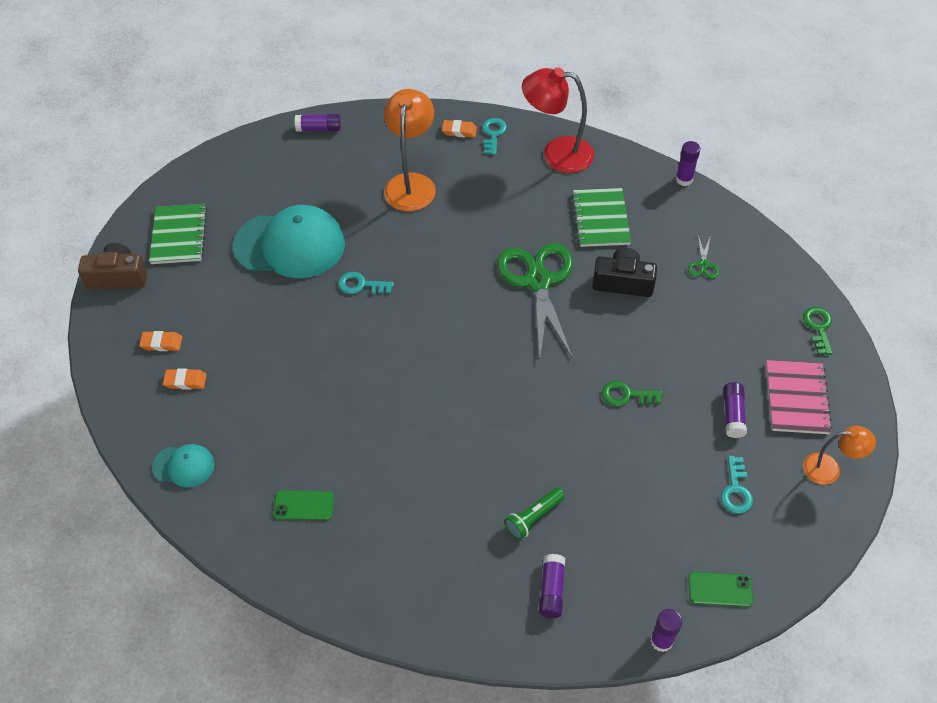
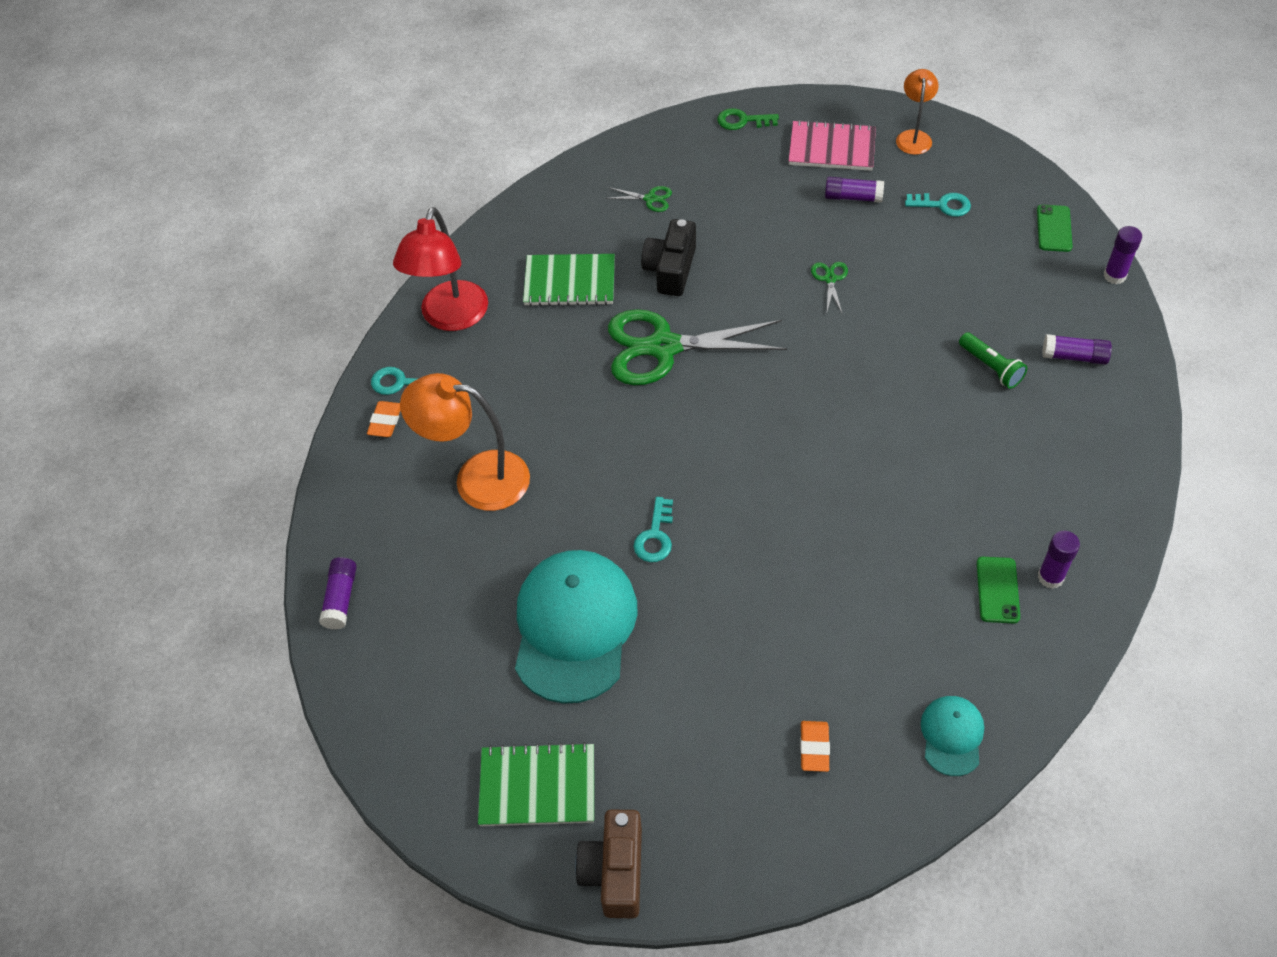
camera: 85 degrees left, 0 degrees up
orange eraser [139,331,182,351] -> none
green key [602,381,662,406] -> green scissors [811,262,848,313]
purple glue stick [676,141,700,186] -> purple glue stick moved to [1038,531,1080,589]

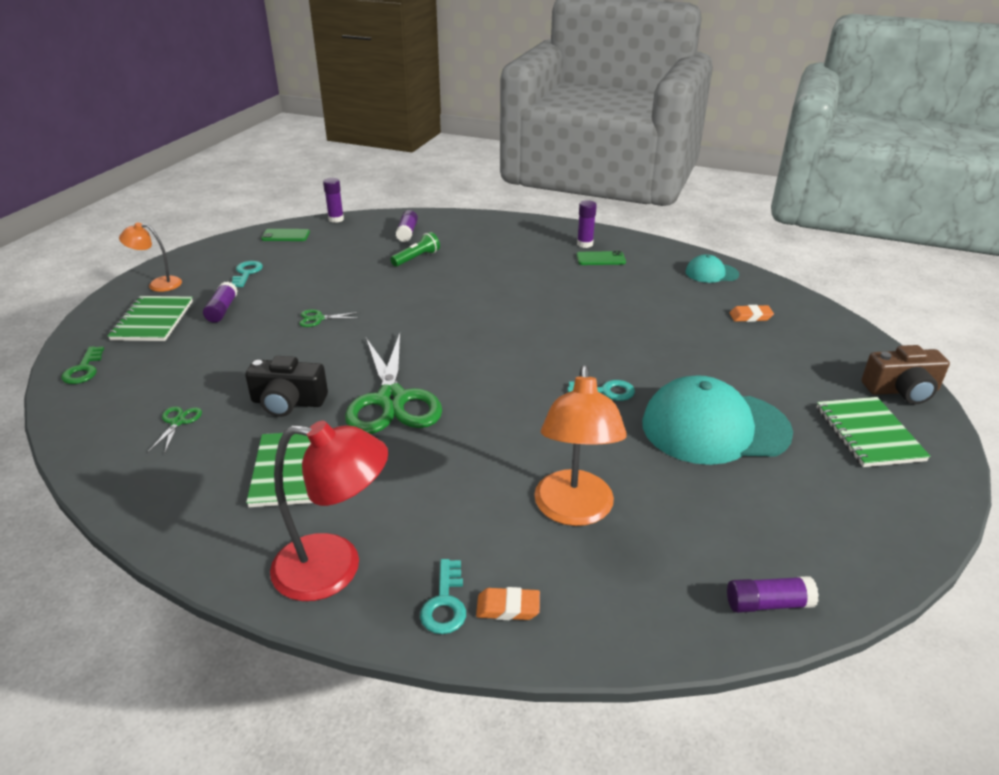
camera: 100 degrees left, 20 degrees down
pink notebook [788,120,876,171] -> green notebook [108,296,193,341]

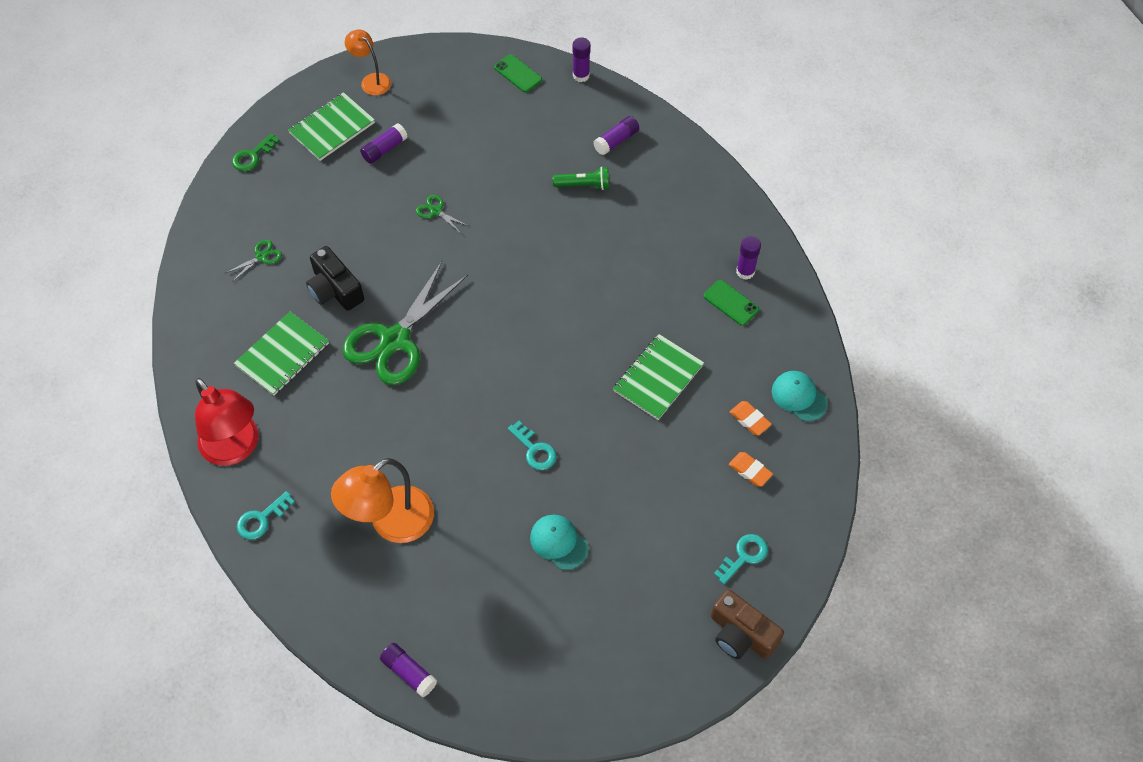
camera: 45 degrees right, 25 degrees up
turquoise key [232,261,263,287] -> turquoise key moved to [714,534,768,584]
orange eraser [476,587,540,620] -> orange eraser moved to [730,401,772,435]
turquoise cap [642,375,793,465] -> turquoise cap [530,515,589,570], size x0.48
green notebook [817,397,930,467] -> green notebook moved to [613,334,704,420]

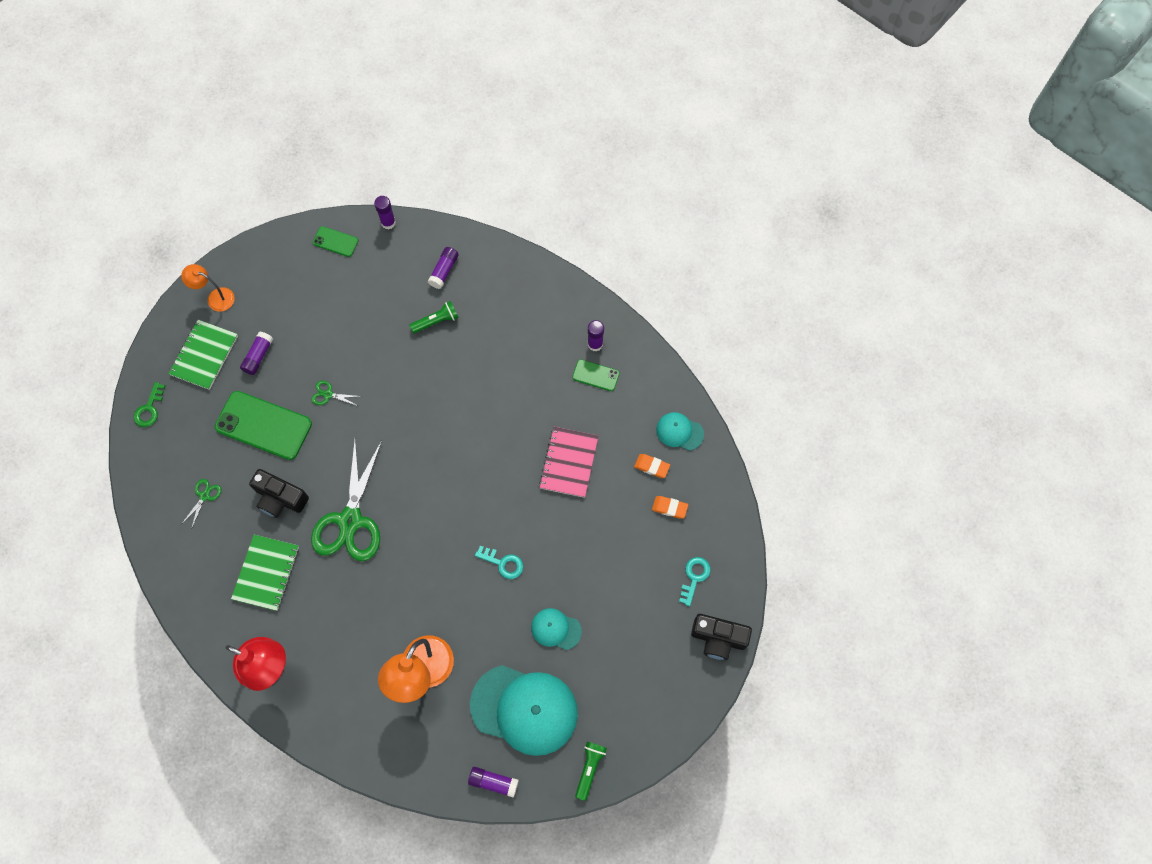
camera: 25 degrees left, 10 degrees up
turquoise key [237,491,295,540] -> none
green notebook [613,334,704,420] -> pink notebook [539,427,598,498]
brown camera [711,589,784,659] -> black camera [691,614,752,660]
none -> green phone [215,391,312,460]
none -> turquoise cap [470,665,578,756]
none -> green flashlight [575,742,607,801]

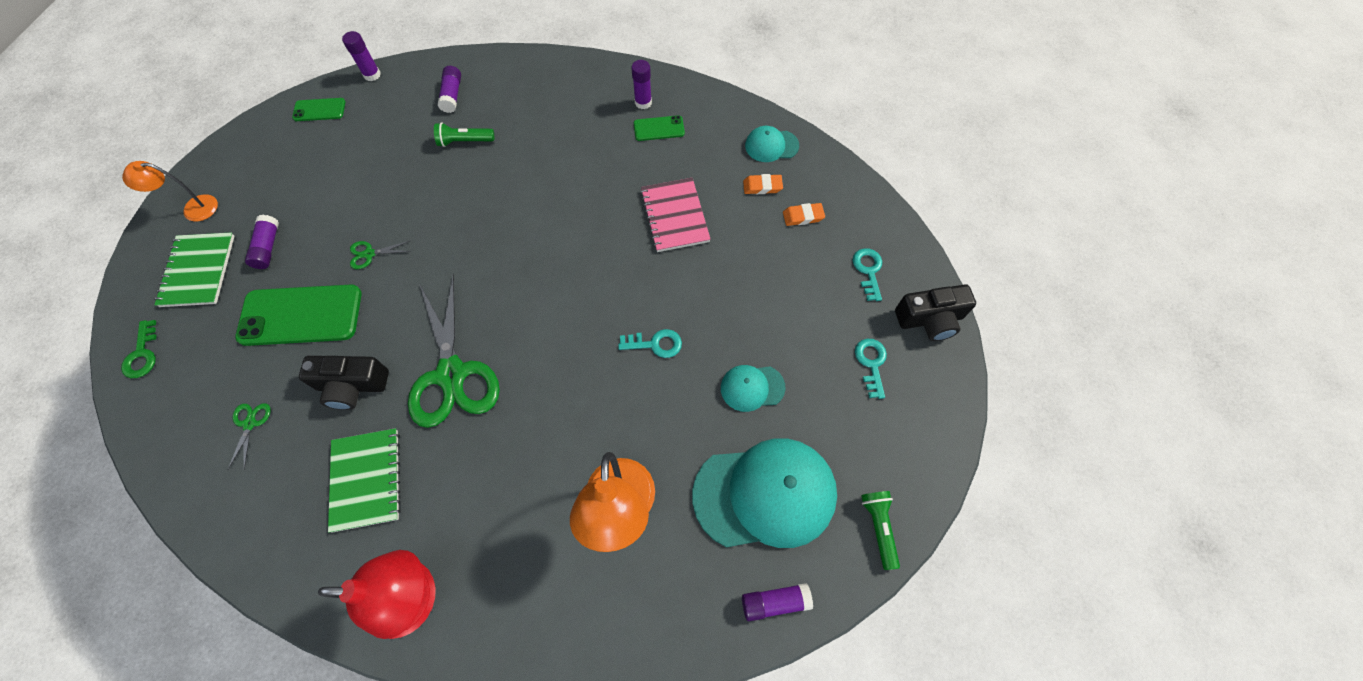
camera: 25 degrees left, 5 degrees down
green flashlight [409,301,459,333] -> green flashlight turned 135 degrees counterclockwise [434,122,494,147]
none -> turquoise key [855,339,887,399]

